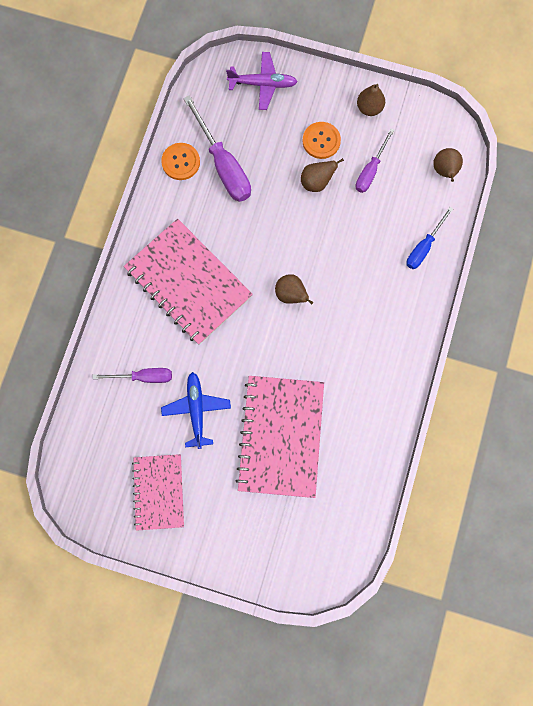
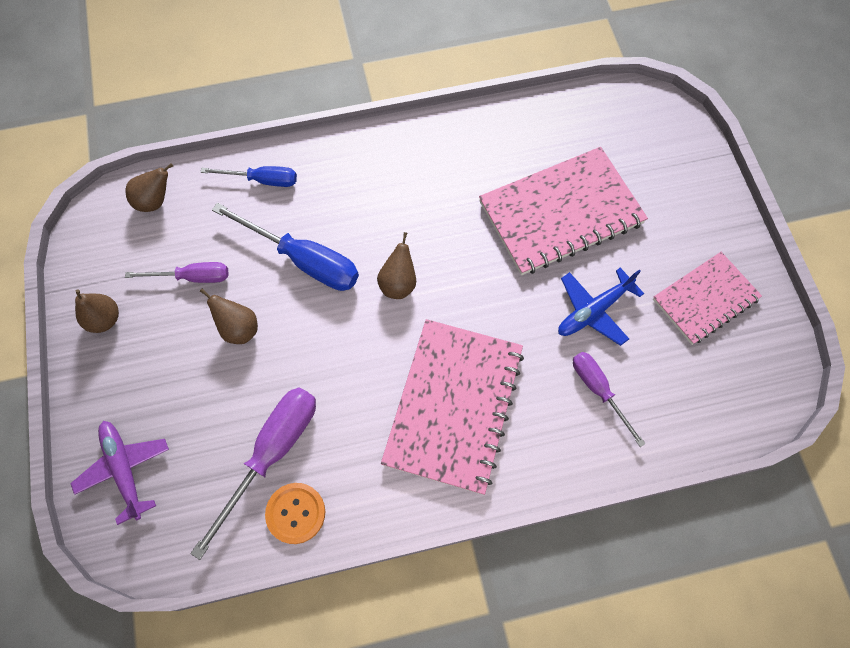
camera: 120 degrees left, 10 degrees down
orange button [302,122,341,159] -> none
none -> blue screwdriver [212,203,359,291]

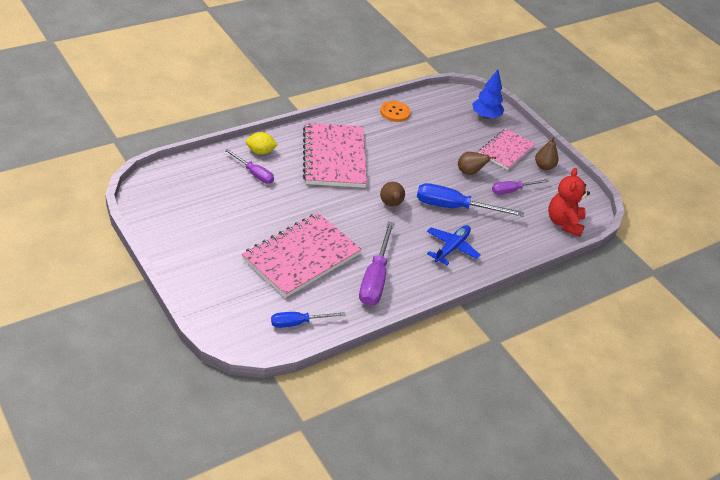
camera: 155 degrees right, 25 degrees down
purple plane [70,421,169,525] -> blue tree [472,70,504,119]
brown pear [125,163,173,212] -> red teddy bear [548,168,590,237]
purple screwdriver [190,388,316,560] -> purple screwdriver moved to [359,221,395,306]
blue screwdriver [200,166,297,187] -> blue screwdriver moved to [271,312,346,328]
blue plane [558,268,644,346] -> blue plane moved to [427,225,481,265]
pink notebook [653,252,762,345] -> pink notebook moved to [479,128,535,170]
none -> yellow lemon [246,132,278,154]

